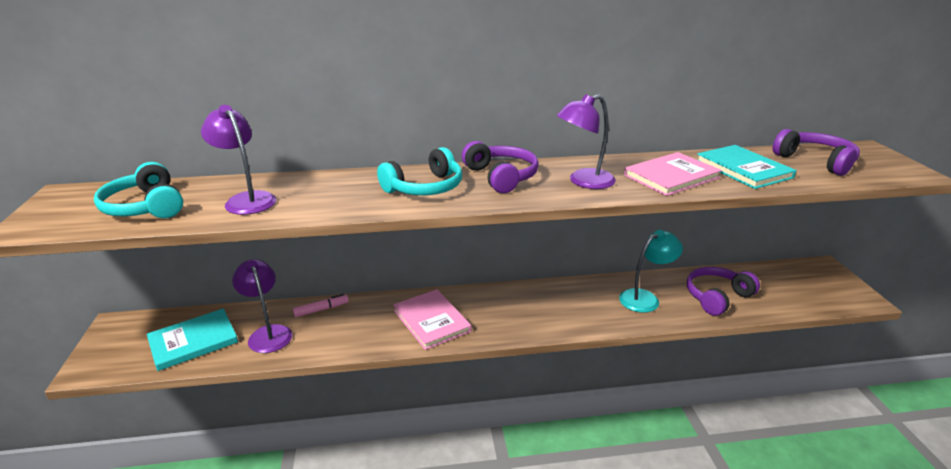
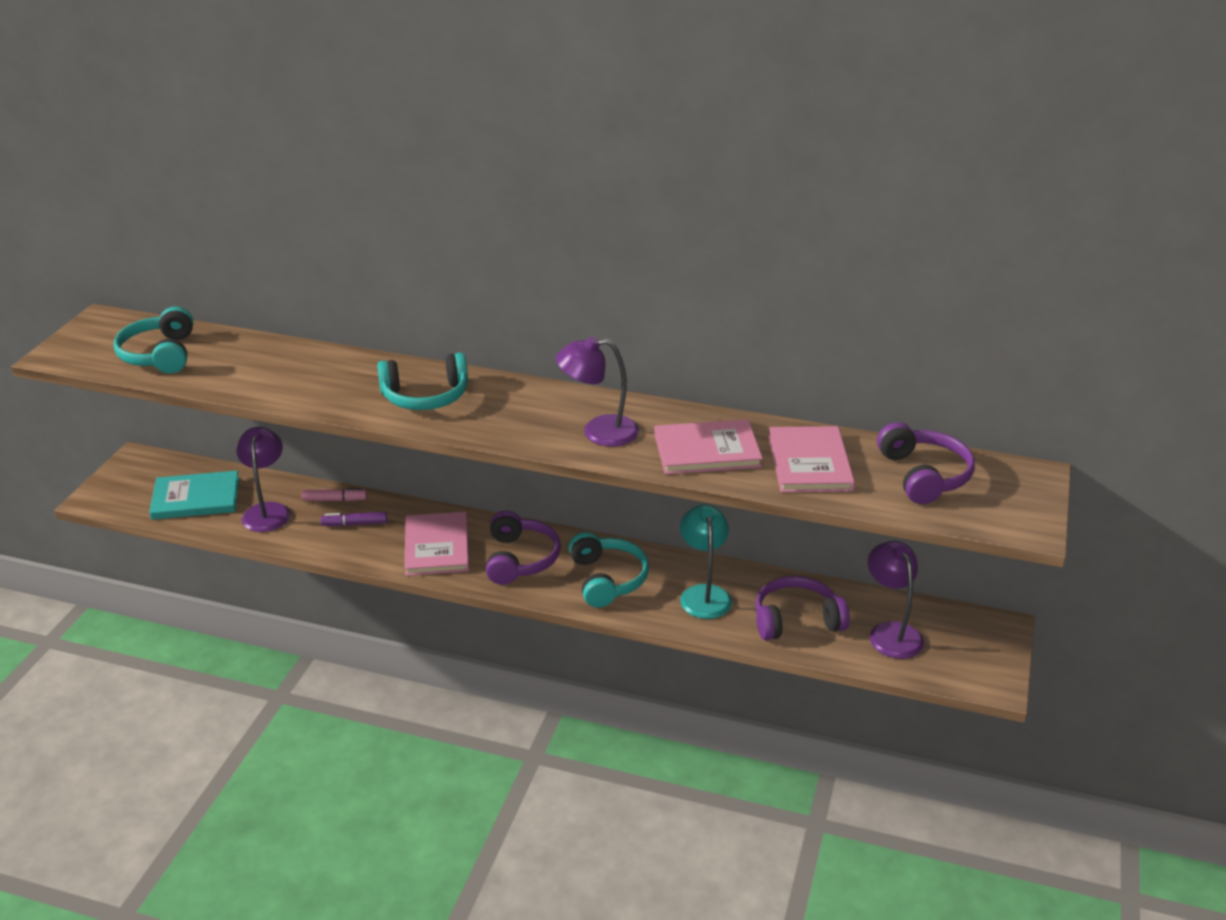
camera: 25 degrees right, 5 degrees up
purple lamp [201,105,276,215] -> purple lamp moved to [868,541,924,659]
purple headphones [462,141,539,193] -> purple headphones moved to [486,510,561,585]
turquoise lamp [619,230,683,313] -> turquoise lamp turned 90 degrees counterclockwise [680,505,732,619]
turquoise book [697,145,797,189] -> pink book [769,426,855,493]
none -> purple marker [320,512,388,526]
none -> turquoise headphones [569,532,649,608]

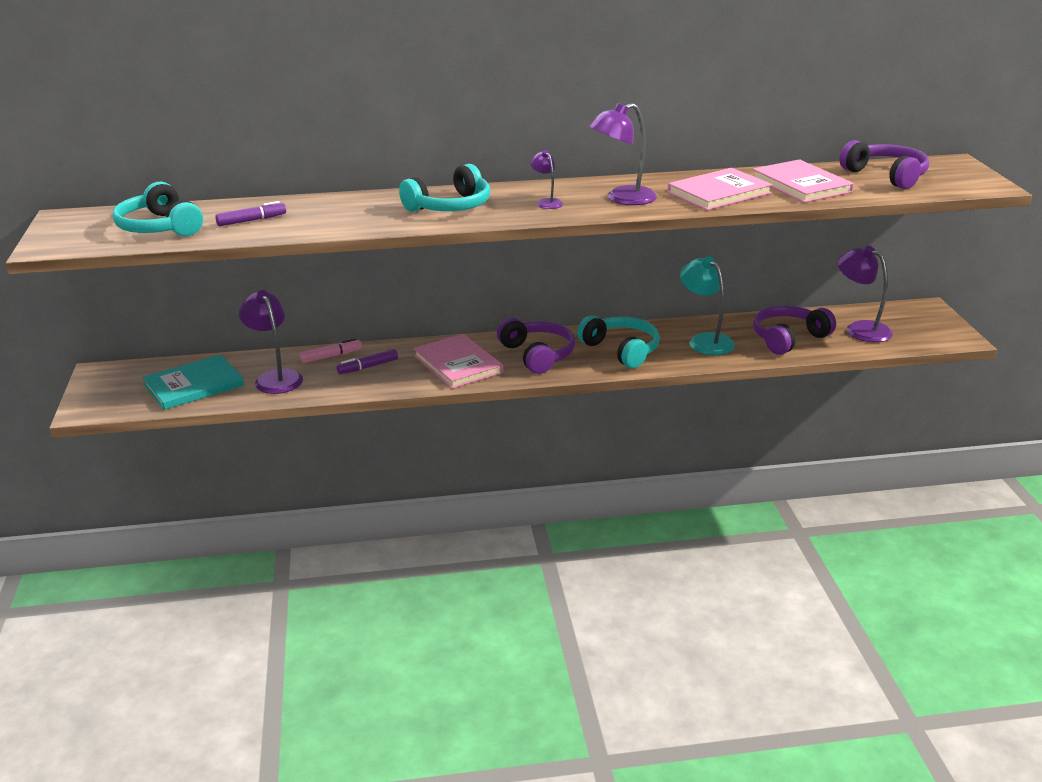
camera: 25 degrees left, 5 degrees down
none -> purple marker [215,201,286,226]
none -> purple lamp [530,150,563,209]

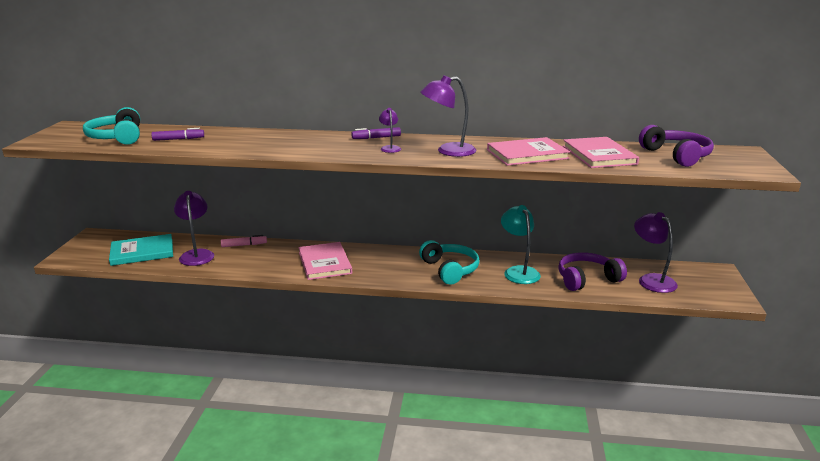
camera: 15 degrees right, 5 degrees down
purple marker [336,349,398,374] -> purple marker moved to [351,127,401,139]
turquoise headphones [399,164,490,212] -> none
purple headphones [497,318,575,374] -> none

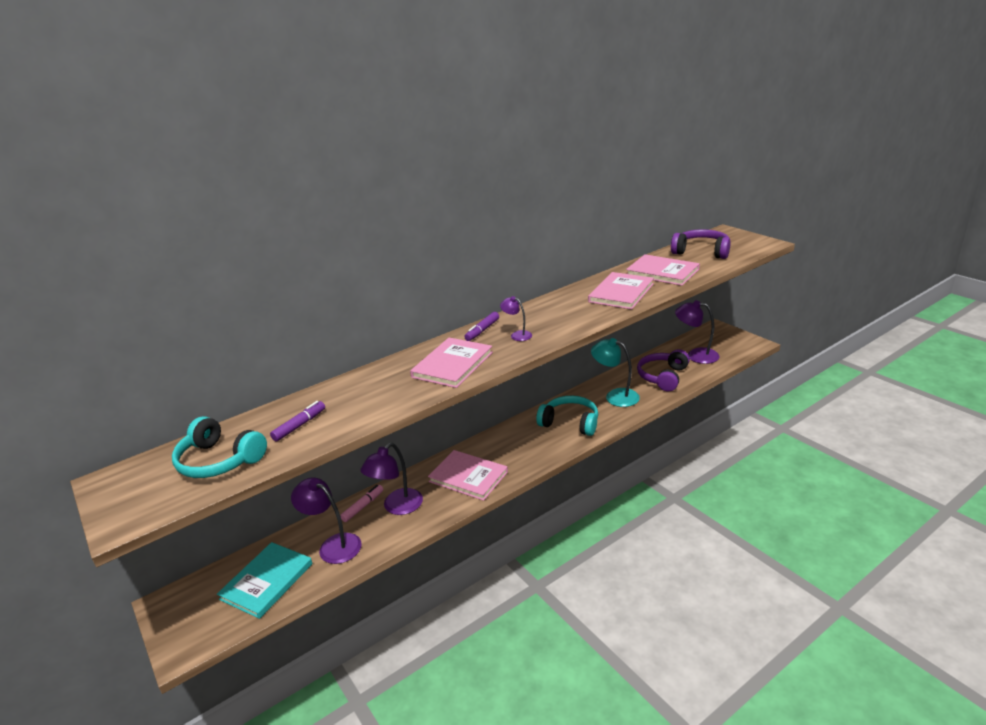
camera: 40 degrees left, 5 degrees up
purple lamp [420,75,476,157] -> purple lamp moved to [360,443,423,515]
none -> pink book [410,338,493,388]

